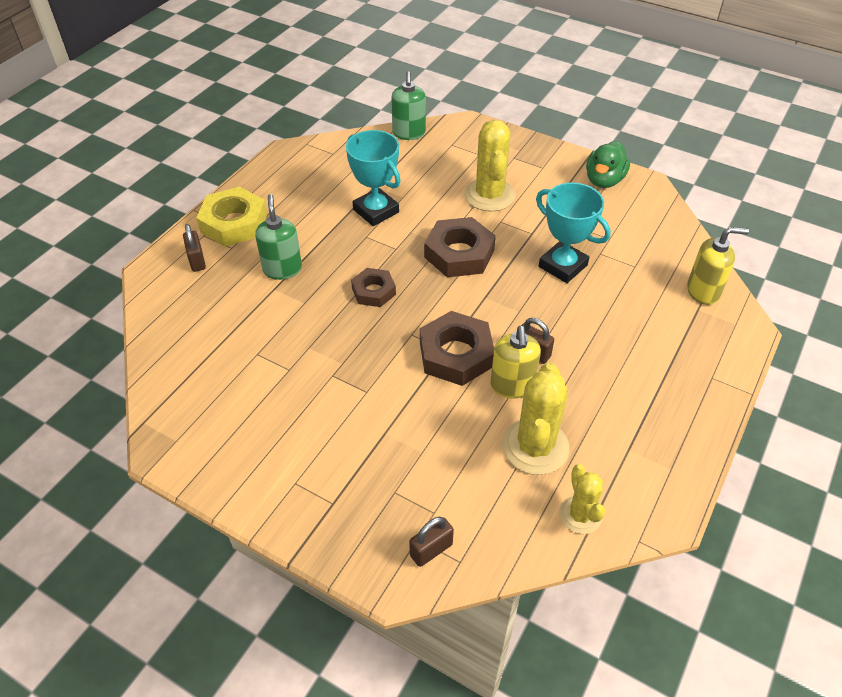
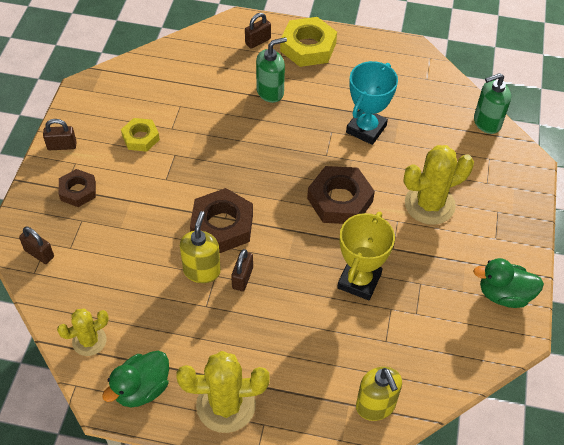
camera: 70 degrees right, 5 degrees up
brown nut [351,268,396,307] -> brown nut moved to [59,169,96,207]
yellow soap dispenser [490,326,541,398] -> yellow soap dispenser turned 120 degrees clockwise [180,211,221,283]
yellow cactus [502,363,569,475] -> yellow cactus moved to [176,351,270,433]
turquoise trophy [536,183,611,283] -> yellow trophy [337,212,395,300]
none -> brown padlock [43,119,77,150]
none -> green duck [102,351,169,407]
none -> yellow nut [121,118,160,152]

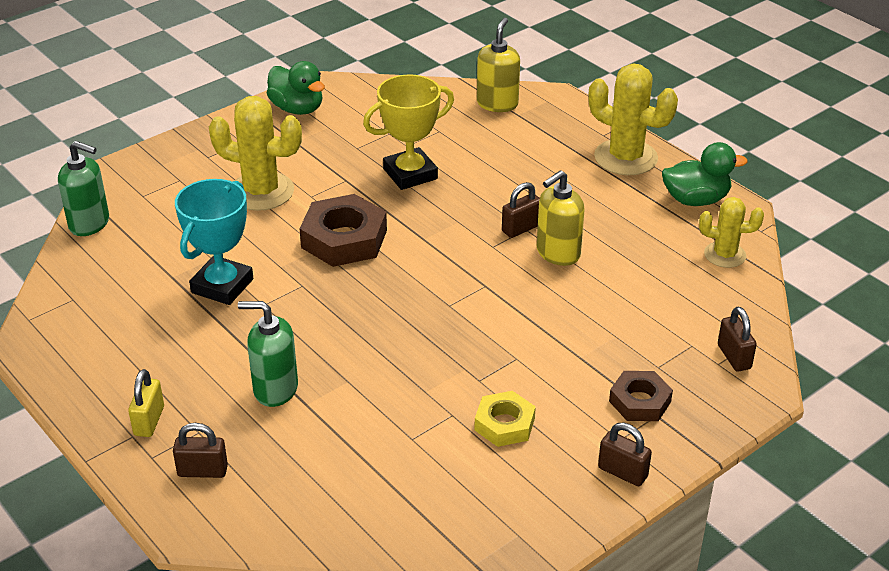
camera: 140 degrees left, 15 degrees down
brown nut [190,188,253,253] -> none
yellow nut [280,17,337,67] -> yellow padlock [128,369,164,437]
turquoise trophy [346,61,398,145] -> turquoise trophy turned 45 degrees counterclockwise [175,179,253,305]

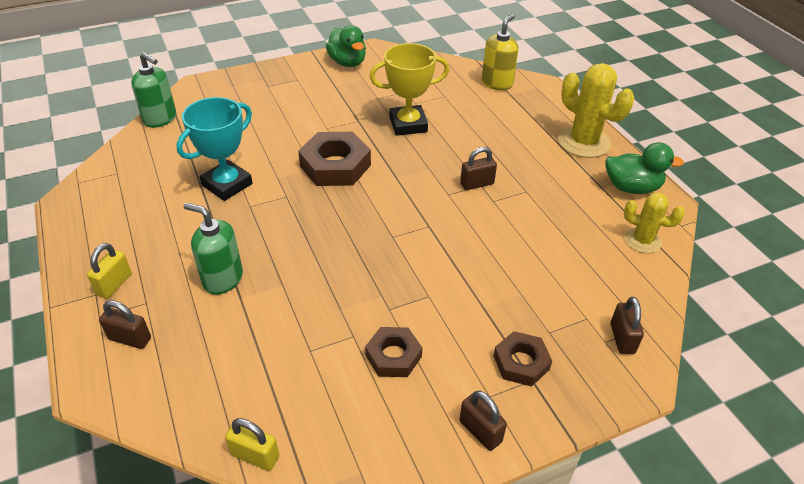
camera: 15 degrees right, 5 degrees up
yellow cactus [209,96,302,211] -> none
yellow nut [475,391,536,447] -> brown nut [365,327,422,377]
yellow soap dispenser [537,170,585,266] -> none
none -> yellow padlock [225,418,279,471]

